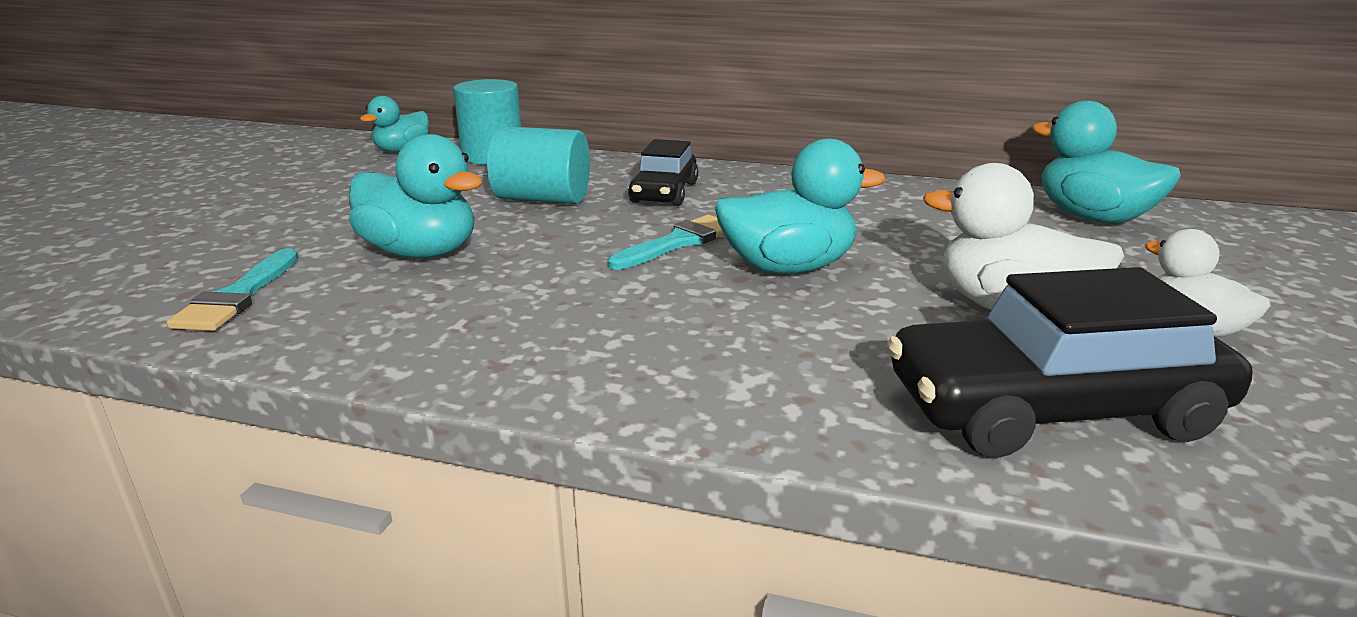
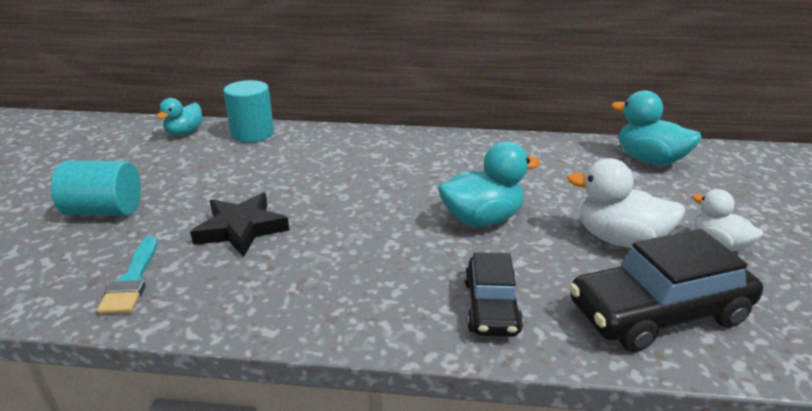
camera: 10 degrees left, 5 degrees up
turquoise duck [349,134,483,258] -> black star [190,193,289,257]
turquoise cylinder [487,126,590,204] -> turquoise cylinder moved to [51,161,141,216]
turquoise brush [608,215,724,270] -> none
black car [628,139,698,206] -> black car moved to [464,252,523,337]

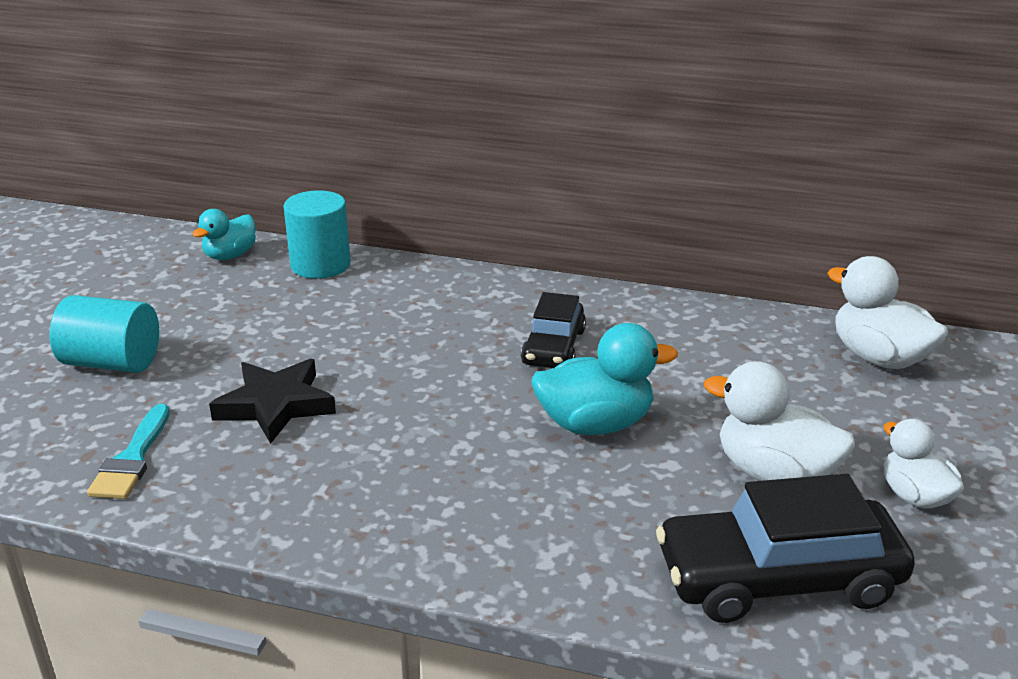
camera: 10 degrees right, 0 degrees up
black car [464,252,523,337] -> black car moved to [521,292,586,368]
turquoise duck [611,90,702,165] -> white duck [828,256,948,369]

